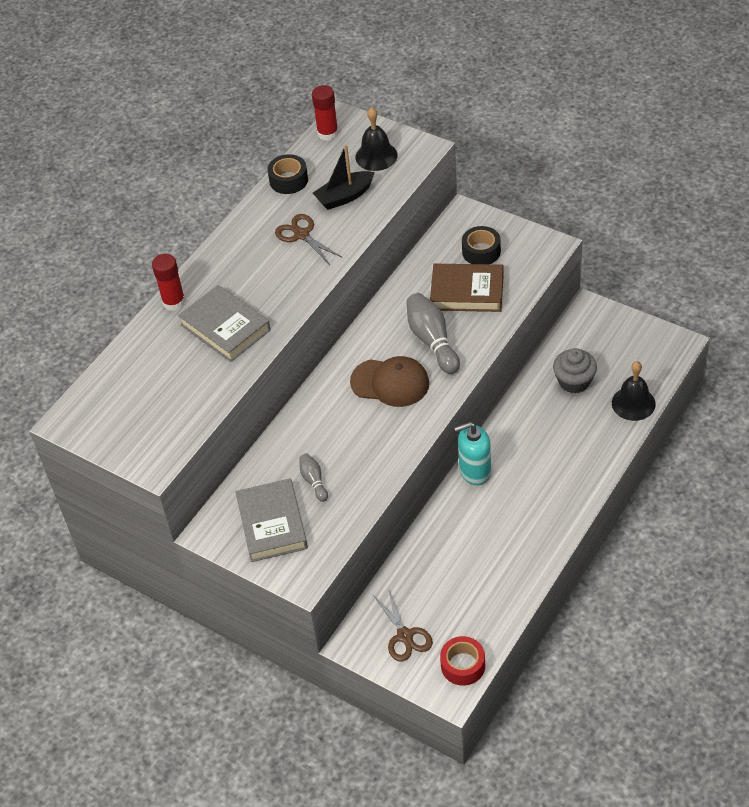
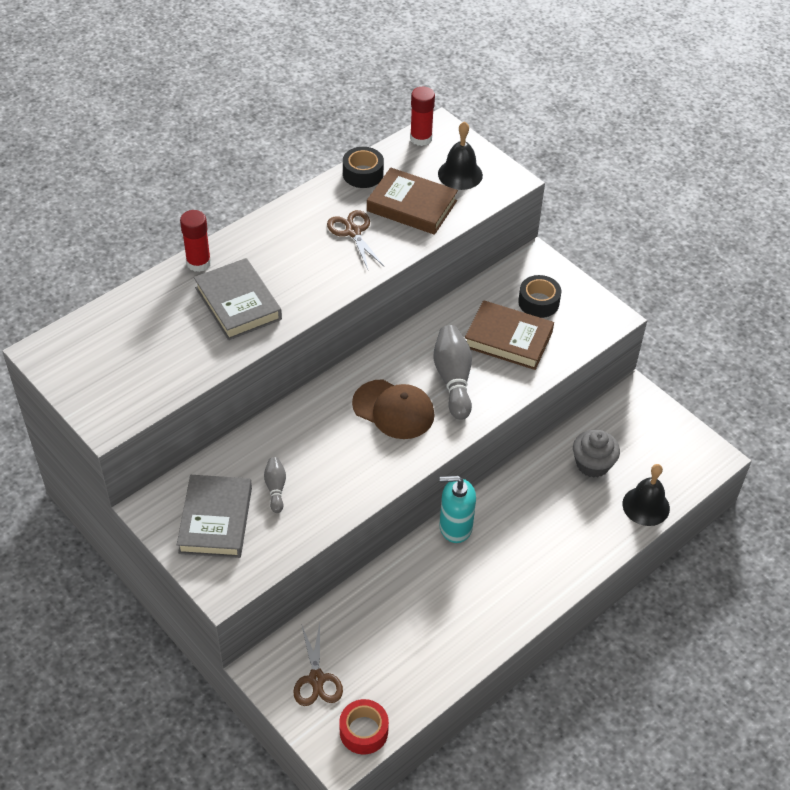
camera: 10 degrees right, 0 degrees up
black boat [313,145,375,210] -> brown book [367,167,458,235]

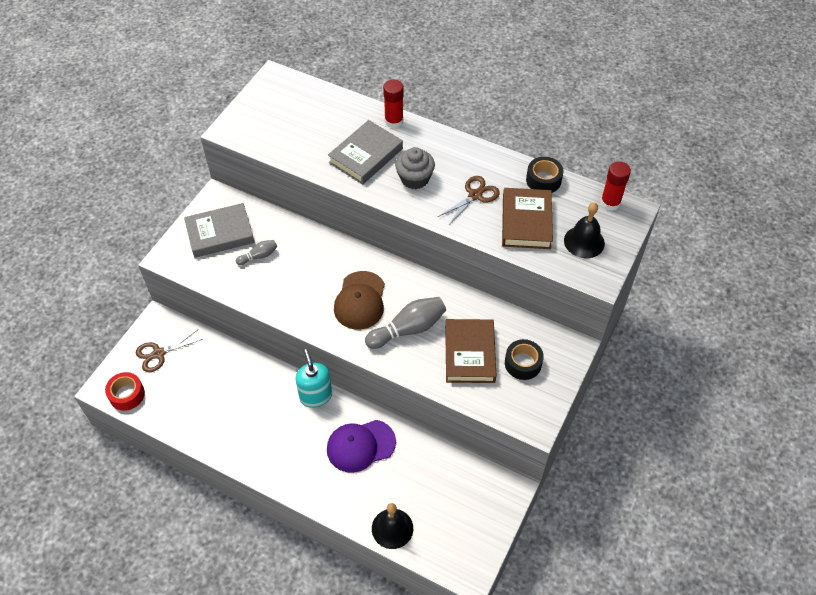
camera: 70 degrees right, 5 degrees up
grey cupcake [573,430,620,478] -> grey cupcake moved to [395,147,435,189]
none -> purple cap [327,420,396,473]

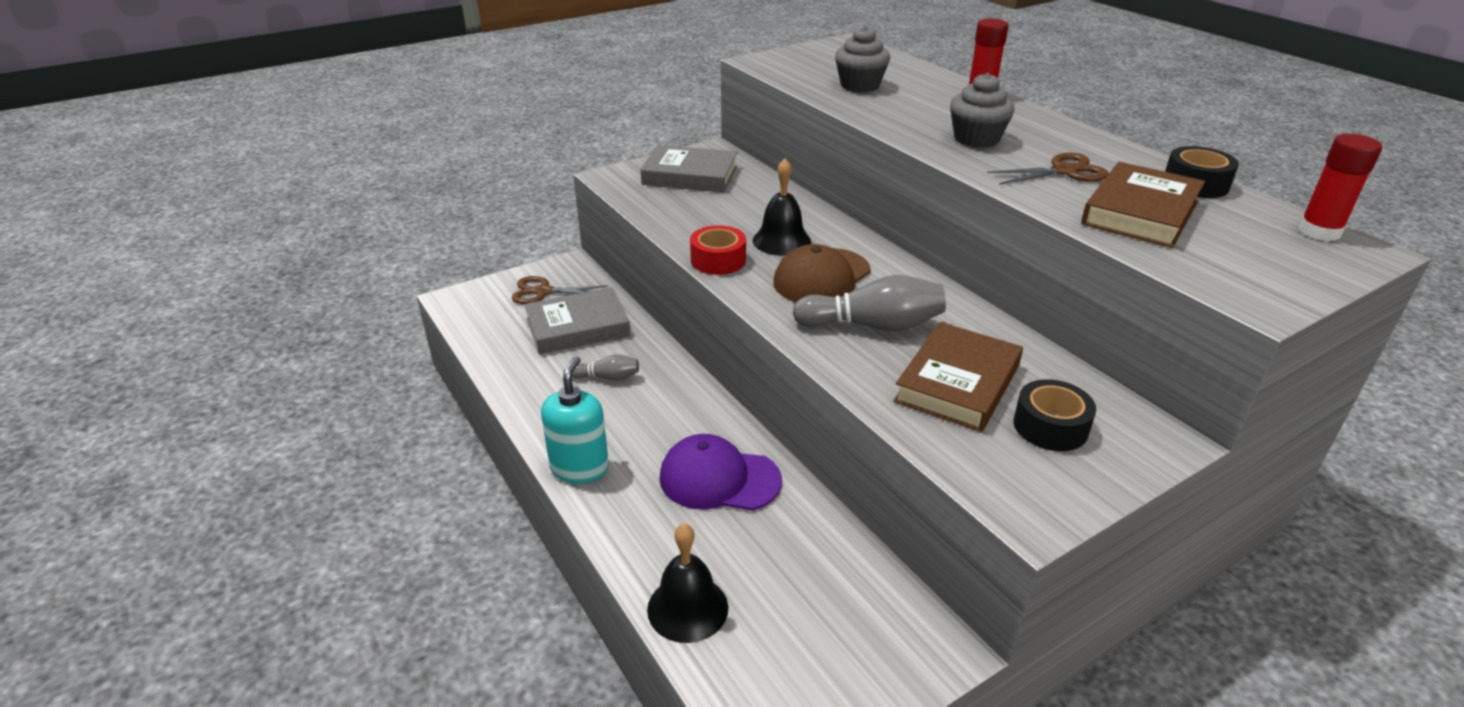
camera: 30 degrees right, 20 degrees down
red tape [105,372,145,411] -> red tape moved to [690,225,746,275]
grey bowling pin [236,240,278,265] -> grey bowling pin moved to [572,354,639,380]
turquoise soap dispenser [295,349,332,408] -> turquoise soap dispenser moved to [541,356,609,484]
grey book [328,120,403,185] -> grey book moved to [525,287,631,354]
black bell [564,202,605,258] -> black bell moved to [753,159,811,256]
none -> grey cupcake [835,26,890,92]

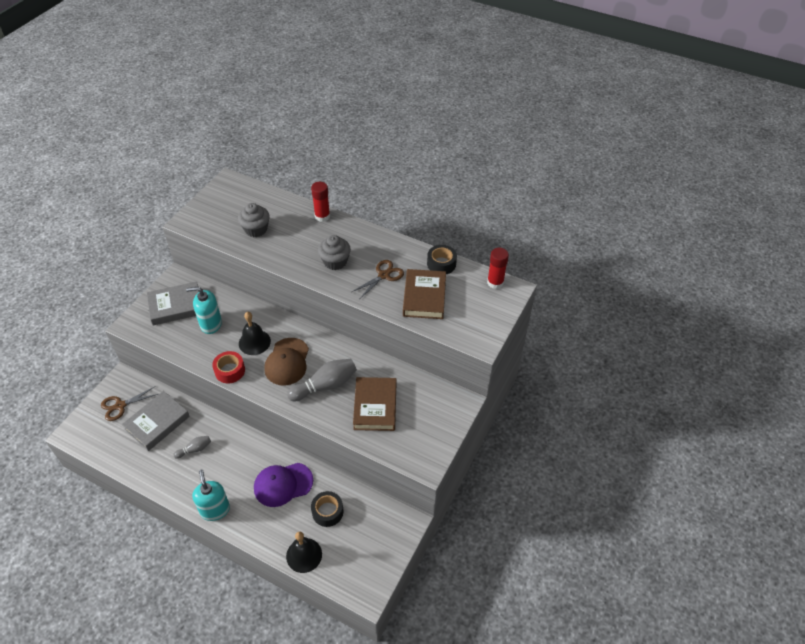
camera: 30 degrees left, 15 degrees up
black tape [1013,379,1096,451] -> black tape moved to [311,491,343,527]
none -> turquoise soap dispenser [186,287,222,334]

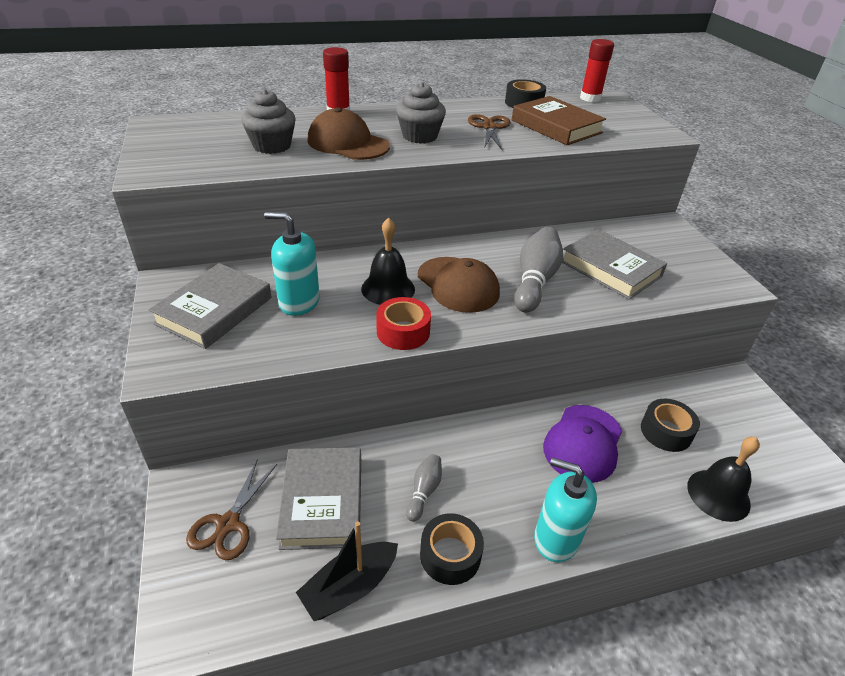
camera: 45 degrees left, 10 degrees down
turquoise soap dispenser [186,287,222,334] -> turquoise soap dispenser turned 60 degrees clockwise [264,212,320,316]
brown book [353,377,396,431] -> grey book [562,229,667,299]
none -> black boat [296,521,398,621]
none -> brown cap [307,107,390,160]
none -> black tape [420,513,484,585]

